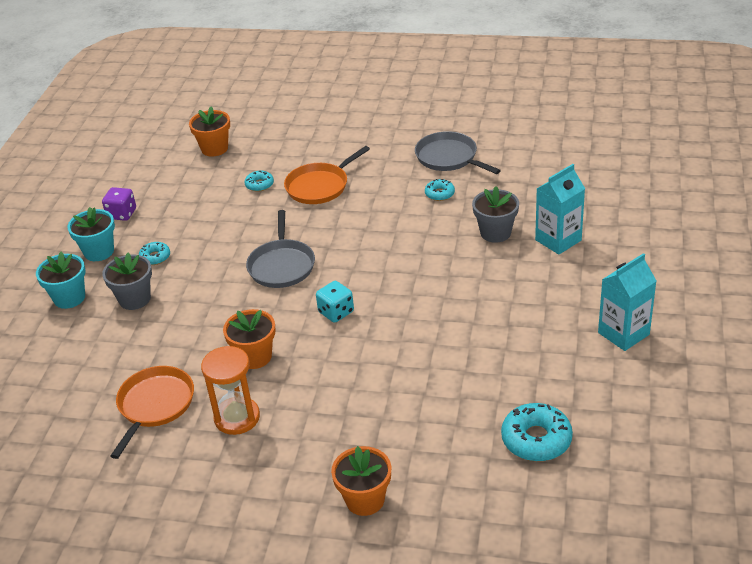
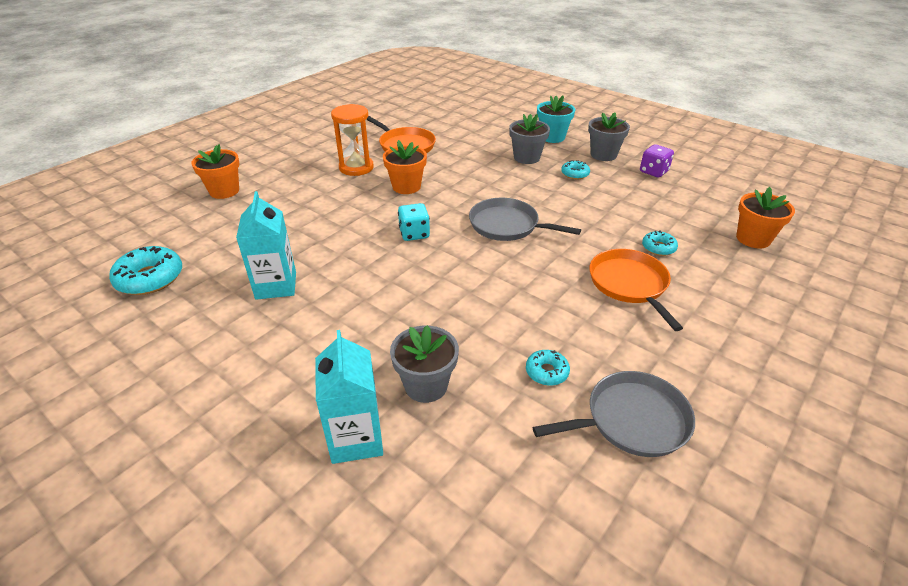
camera: 115 degrees right, 0 degrees up
turquoise flower pot [67,207,115,261] -> grey flower pot [588,112,630,161]
turquoise carton [598,253,657,351] -> turquoise carton moved to [236,191,296,300]

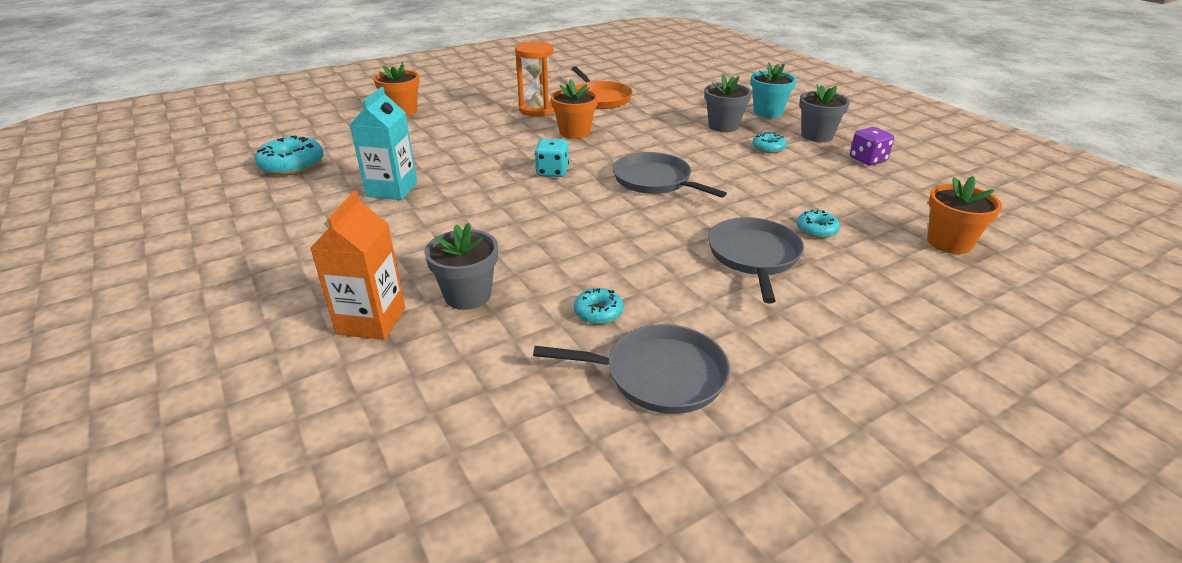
camera: 20 degrees right, 5 degrees down
turquoise carton [315,330,383,464] -> orange carton [310,191,405,340]
orange pan [589,249,683,331] -> grey pan [708,217,804,304]

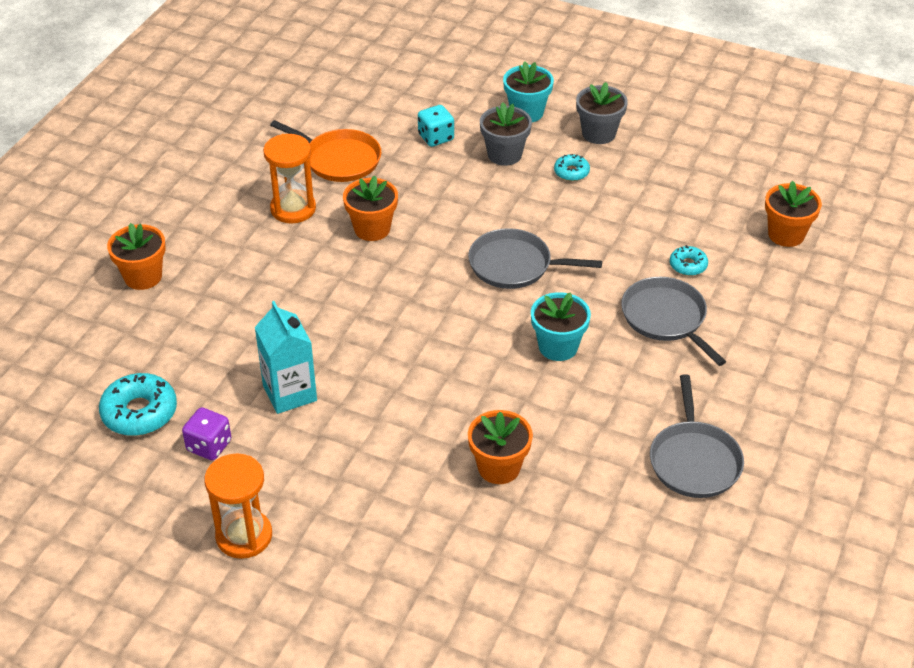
camera: 35 degrees left, 10 degrees up
orange carton [310,191,405,340] -> none
grey flower pot [424,223,498,310] -> orange flower pot [468,410,533,484]
grey pan [533,324,730,414] -> grey pan turned 120 degrees clockwise [650,374,744,498]
turquoise dice [535,139,569,177] -> turquoise dice moved to [418,105,454,147]
turquoise donut [574,288,623,324] -> none
purple dice [850,127,894,166] -> purple dice moved to [182,407,231,461]
none -> orange hourglass [204,454,272,559]
none -> turquoise flower pot [531,292,591,361]

